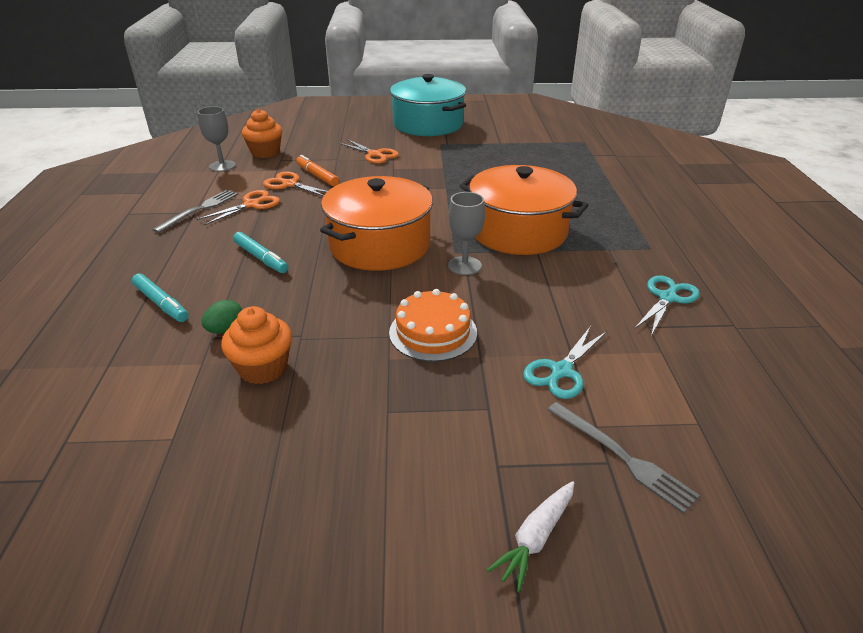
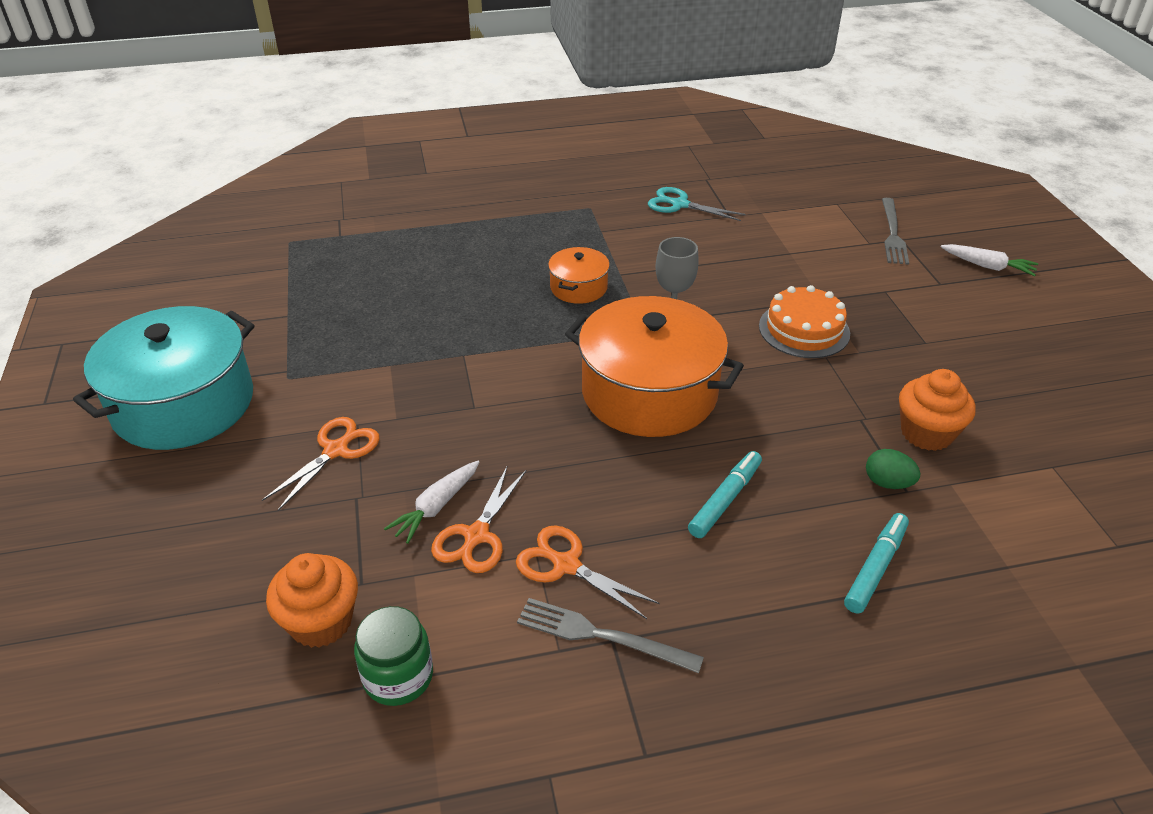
camera: 100 degrees left, 5 degrees up
grey goblet [198,106,236,172] -> green jar [354,606,433,706]
orange marker [296,155,339,186] -> white carrot [384,461,479,544]
orange pot [459,165,588,255] -> orange pot [548,247,610,304], size x0.48
turquoise scissors [523,326,607,399] -> none
grey fork [547,402,700,514] -> grey fork turned 150 degrees clockwise [882,198,909,265]

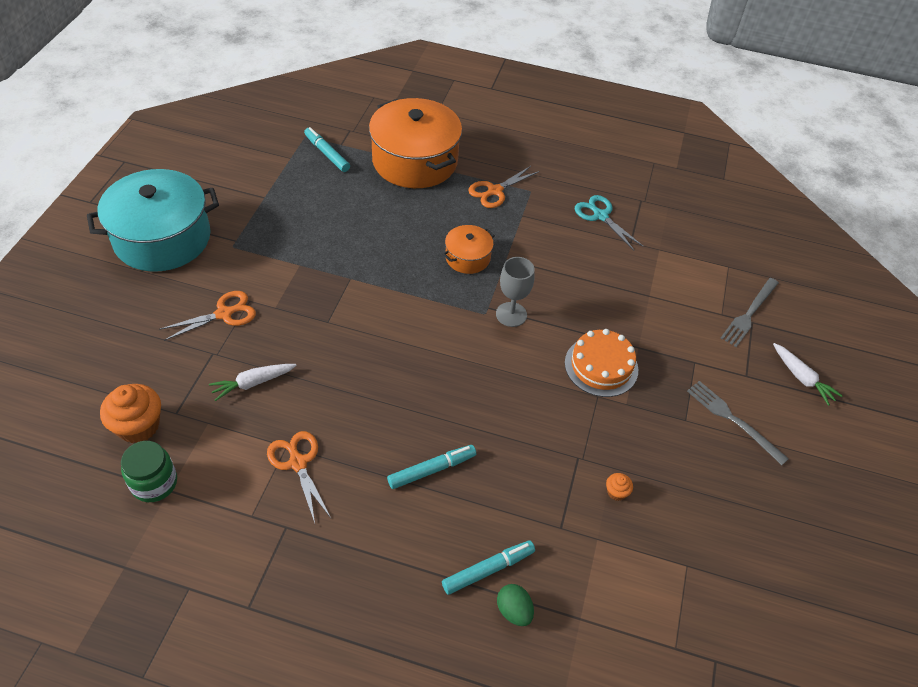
camera: 25 degrees right, 10 degrees up
orange scissors [431,466,527,573] -> orange scissors moved to [468,166,539,208]
grey fork [517,598,704,673] -> grey fork moved to [687,381,789,465]
orange pot [565,296,744,437] -> orange pot moved to [369,98,462,188]
green egg [866,449,920,489] -> green egg moved to [497,584,534,626]
orange cupcake [899,369,976,451] -> orange cupcake [606,473,633,501], size x0.46
none -> turquoise marker [304,127,350,172]

